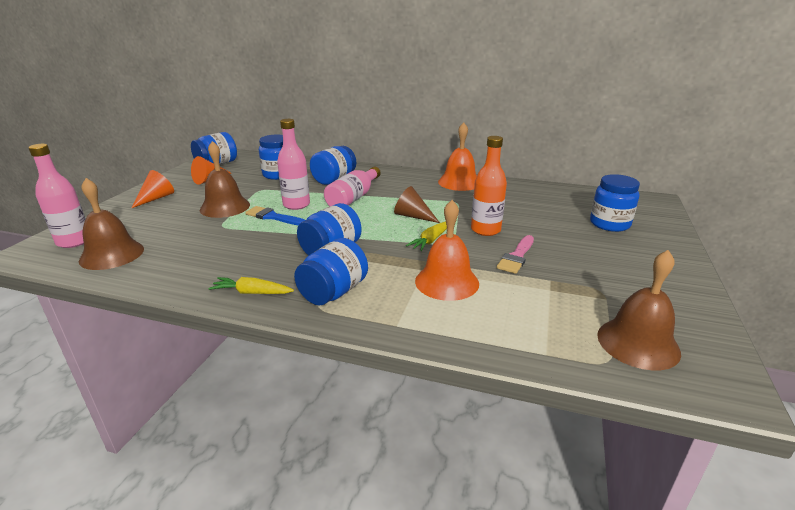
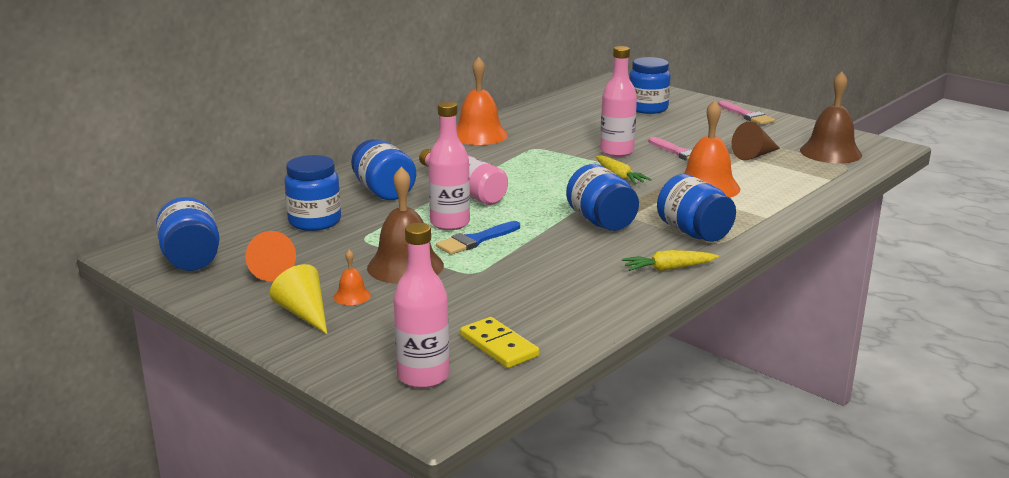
camera: 65 degrees left, 5 degrees down
brown bell [79,178,144,270] -> yellow domino [460,317,539,368]
orange cone [131,170,174,208] -> yellow cone [270,264,327,334]
yellow carrot [208,277,294,294] -> yellow carrot turned 45 degrees clockwise [622,250,719,271]
brown cone [394,186,440,223] -> brown cone moved to [732,121,780,161]
orange bottle [471,136,507,236] -> pink bottle [600,46,637,157]
none -> orange bell [333,250,371,305]
none -> pink brush [718,101,775,125]

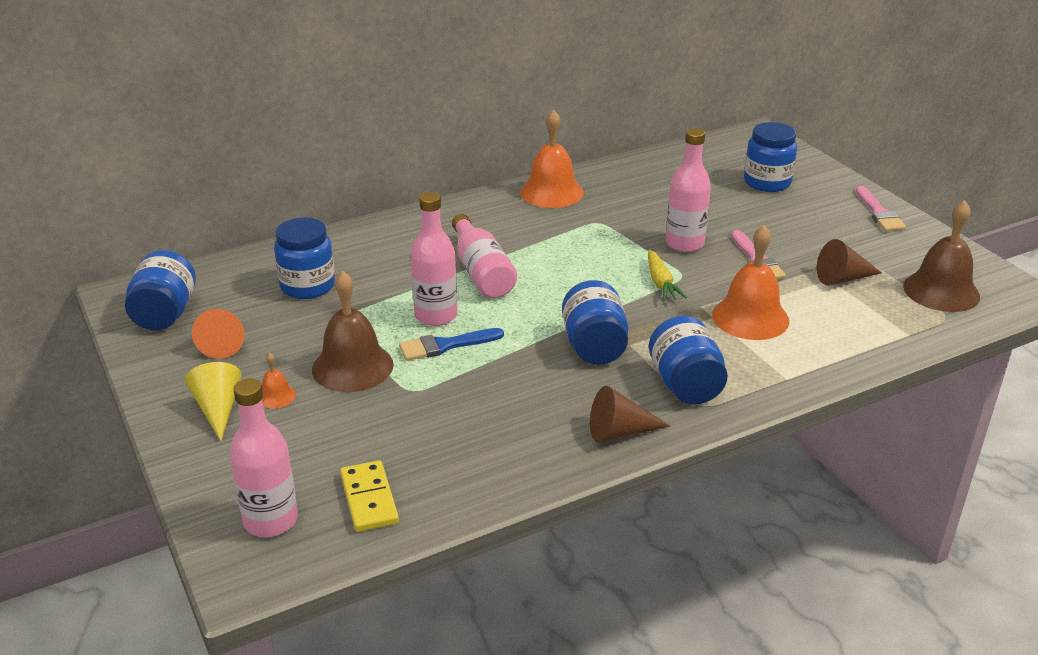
camera: 20 degrees right, 10 degrees up
blue jar [351,139,416,200] -> none
yellow carrot [622,250,719,271] -> brown cone [590,386,670,442]

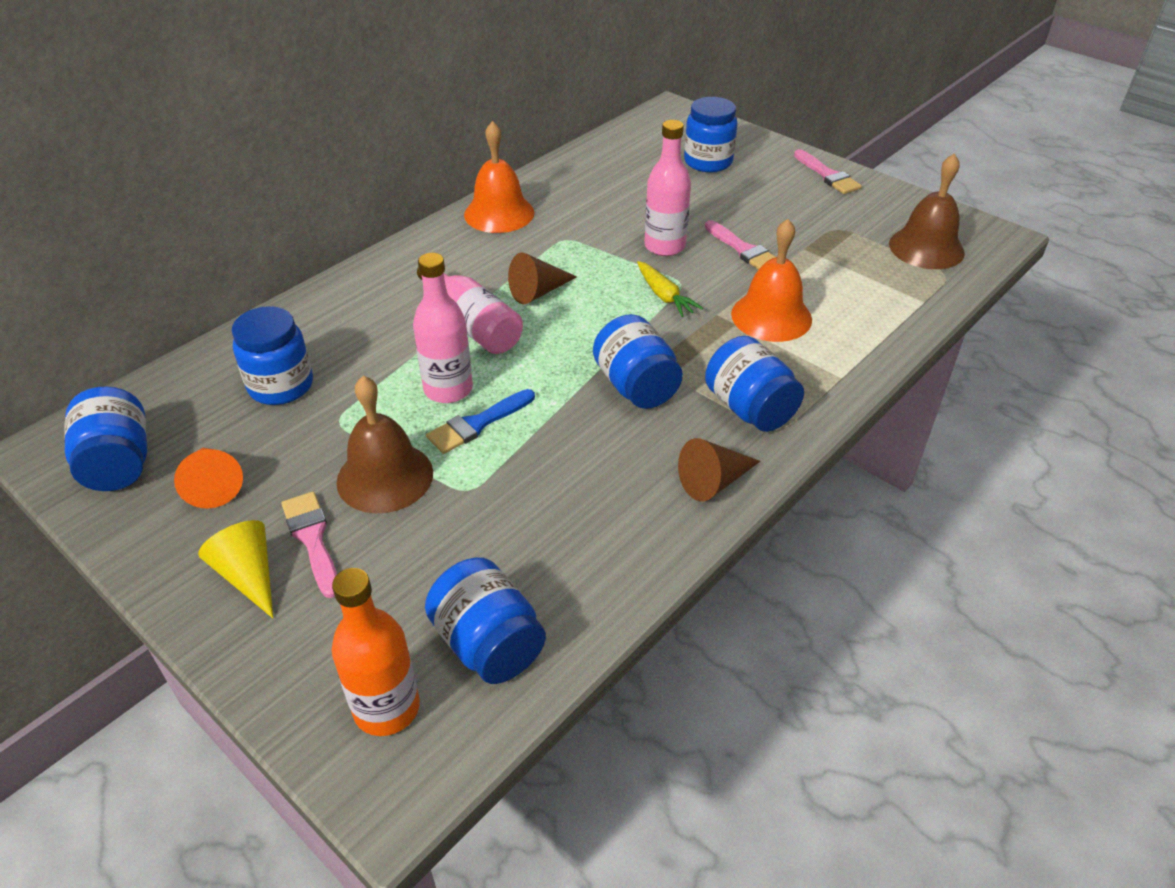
camera: 20 degrees left, 10 degrees up
pink bottle [230,378,298,537] -> orange bottle [332,568,420,736]
orange bell [262,353,296,408] -> pink brush [281,492,337,598]
yellow domino [340,460,399,532] -> blue jar [425,557,546,684]
brown cone [817,239,882,286] -> brown cone moved to [508,253,577,304]

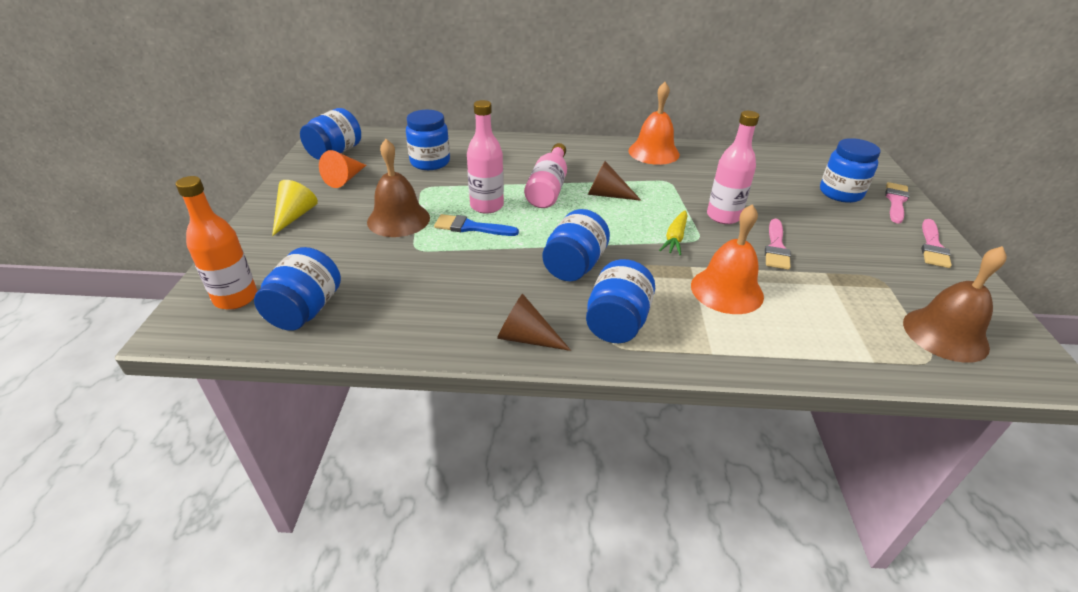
camera: 50 degrees right, 5 degrees down
pink brush [281,492,337,598] -> pink brush moved to [885,182,909,224]

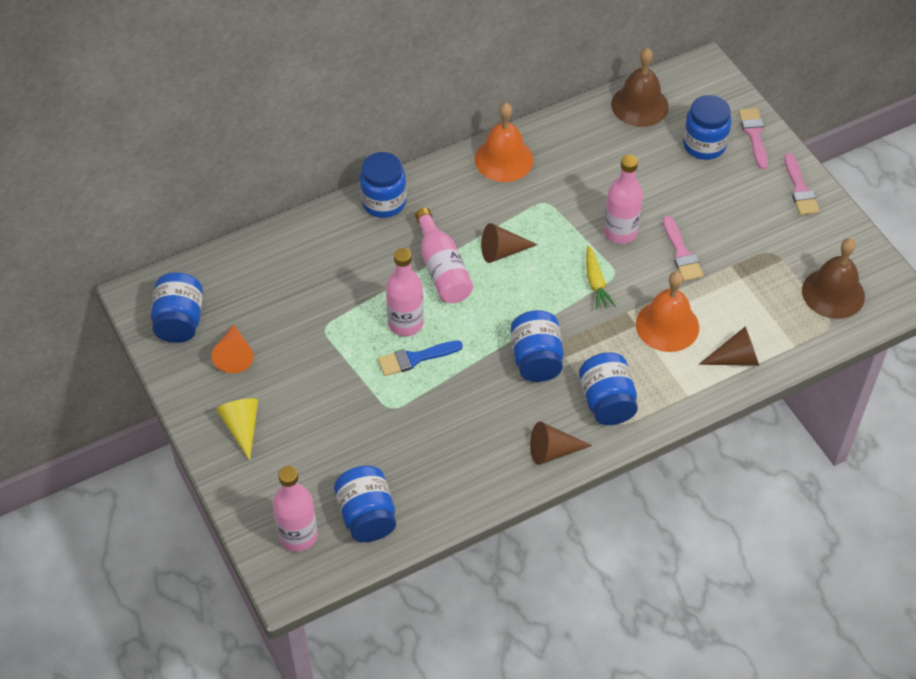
camera: 30 degrees left, 15 degrees up
orange bottle [176,176,257,310] -> pink bottle [273,466,318,552]
brown bell [367,139,430,237] -> brown bell moved to [611,48,669,127]
blue jar [406,110,450,170] -> blue jar moved to [360,152,407,218]
none -> brown cone [698,327,759,366]

